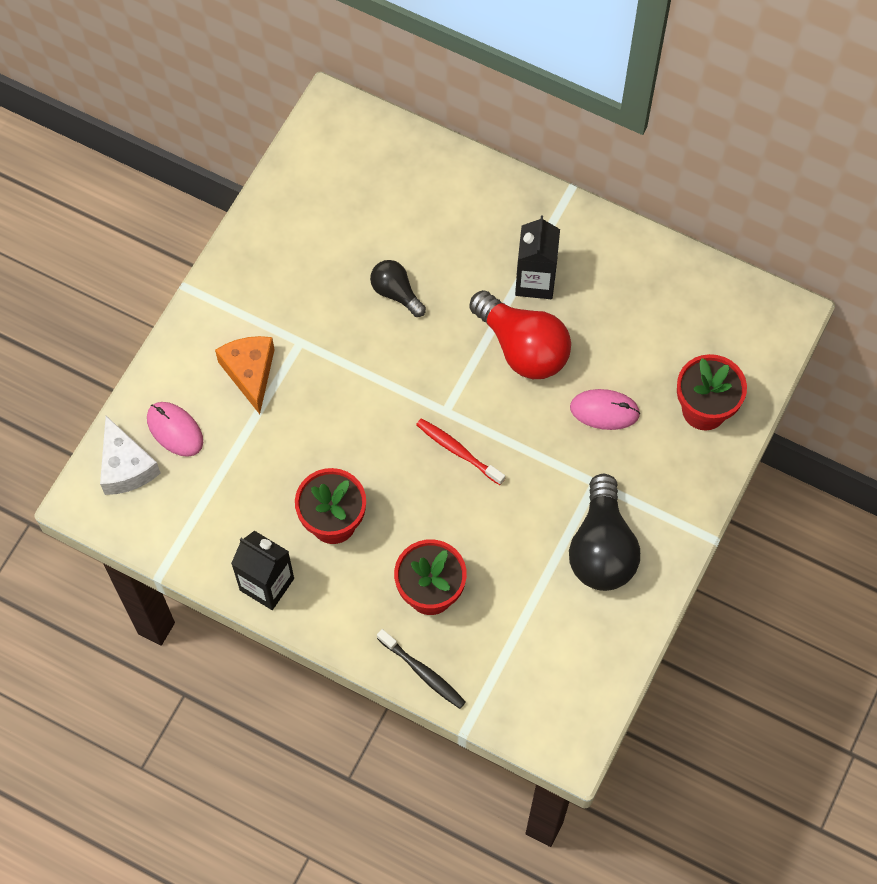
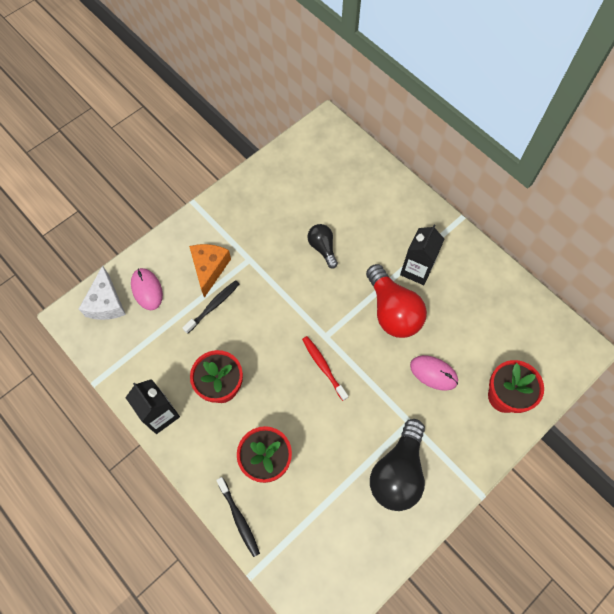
camera: 20 degrees right, 0 degrees up
none -> black toothbrush [182,280,239,334]

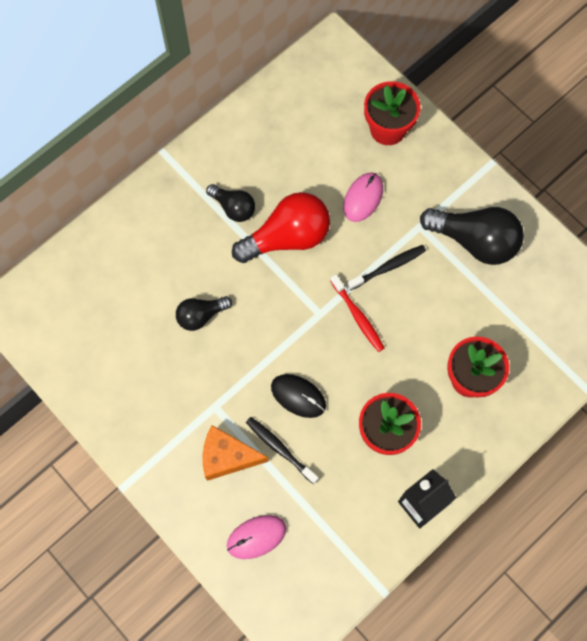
camera: 90 degrees left, 5 degrees up
white cheese [79,265,126,320] -> none
black toothbrush [216,477,260,557] -> black toothbrush moved to [347,245,426,290]
red toothbrush [302,336,348,401] -> red toothbrush turned 90 degrees counterclockwise [330,274,384,352]
black carton [400,225,444,285] -> black light bulb [206,184,255,222]
none -> black mouse [271,374,326,418]

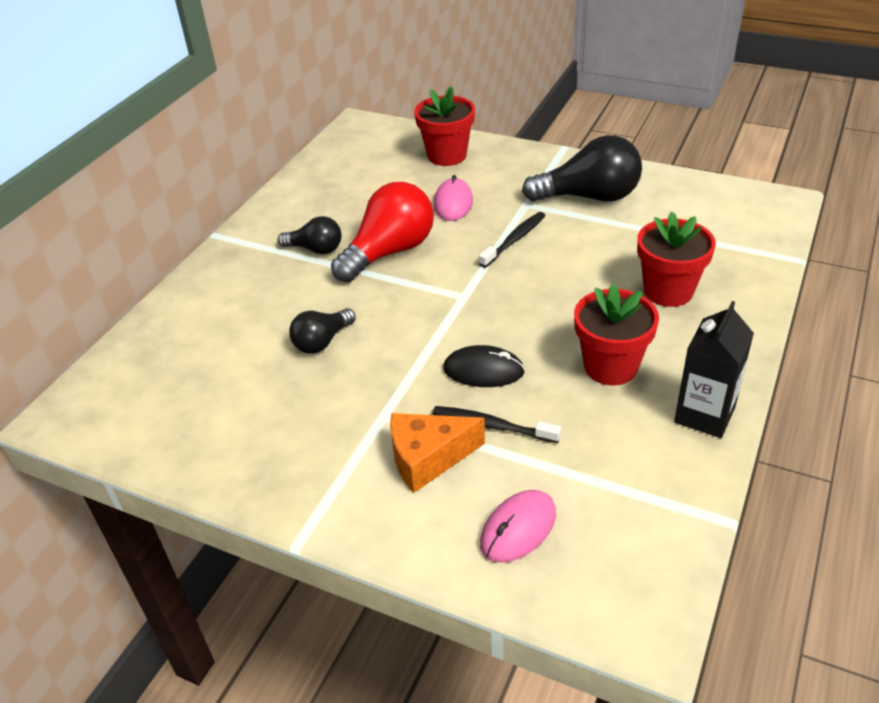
camera: 20 degrees left, 30 degrees down
red toothbrush [330,274,384,352] -> none

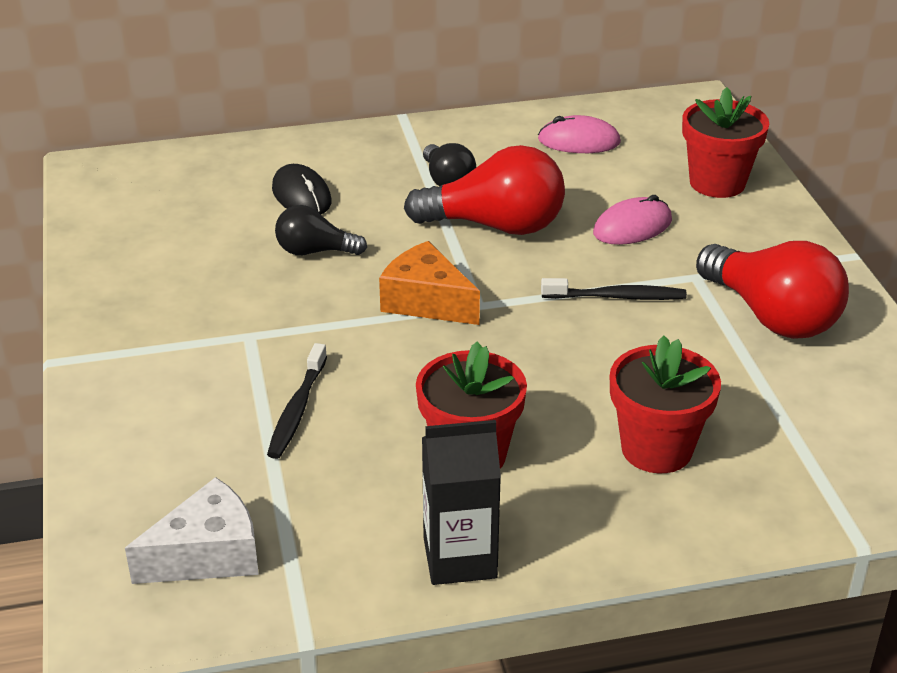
camera: 50 degrees right, 5 degrees down
orange cheese [390,413,485,493] -> orange cheese moved to [379,241,480,325]
black toothbrush [433,406,561,443] -> black toothbrush turned 150 degrees counterclockwise [267,343,327,459]
black mouse [443,345,525,387] -> black mouse moved to [272,164,331,215]
pink mouse [480,490,556,563] -> pink mouse moved to [538,115,621,153]
black light bulb [522,135,642,202] -> red light bulb [696,241,849,339]
none -> white cheese [125,477,259,584]

